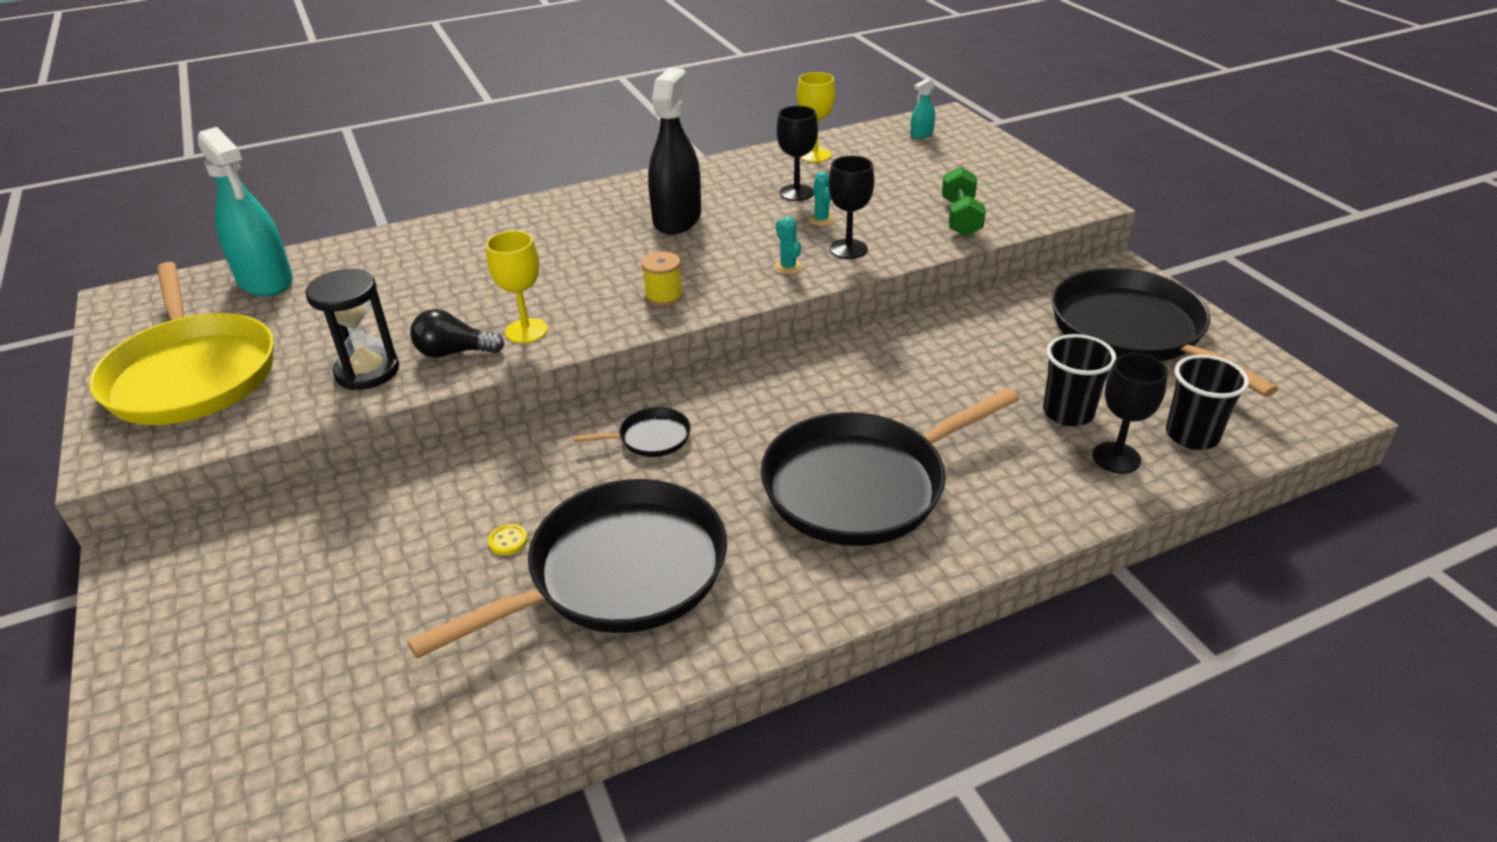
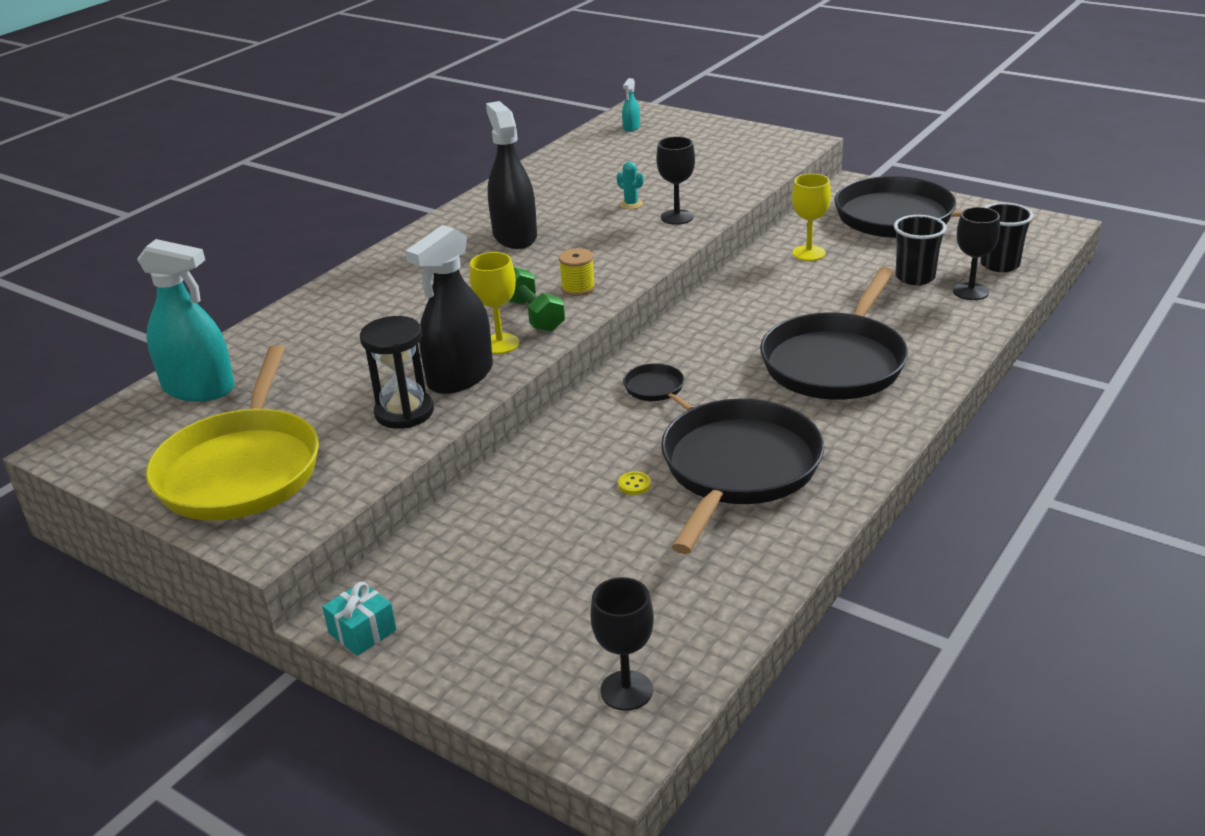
camera: 30 degrees left, 5 degrees down
yellow pan [89,262,274,425] -> yellow pan turned 60 degrees clockwise [146,345,319,521]
black light bulb [410,309,505,358] -> black spray bottle [406,225,493,394]
black pan [573,407,691,457] -> black pan turned 75 degrees counterclockwise [623,364,694,410]
turquoise cactus [774,217,803,274] -> none
black goblet [777,106,818,201] -> black goblet moved to [590,577,654,711]
yellow goblet [797,72,835,162] -> yellow goblet moved to [792,174,831,261]
green dumbbell [942,166,986,236] -> green dumbbell moved to [508,267,565,332]
none -> turquoise gift [322,582,397,656]

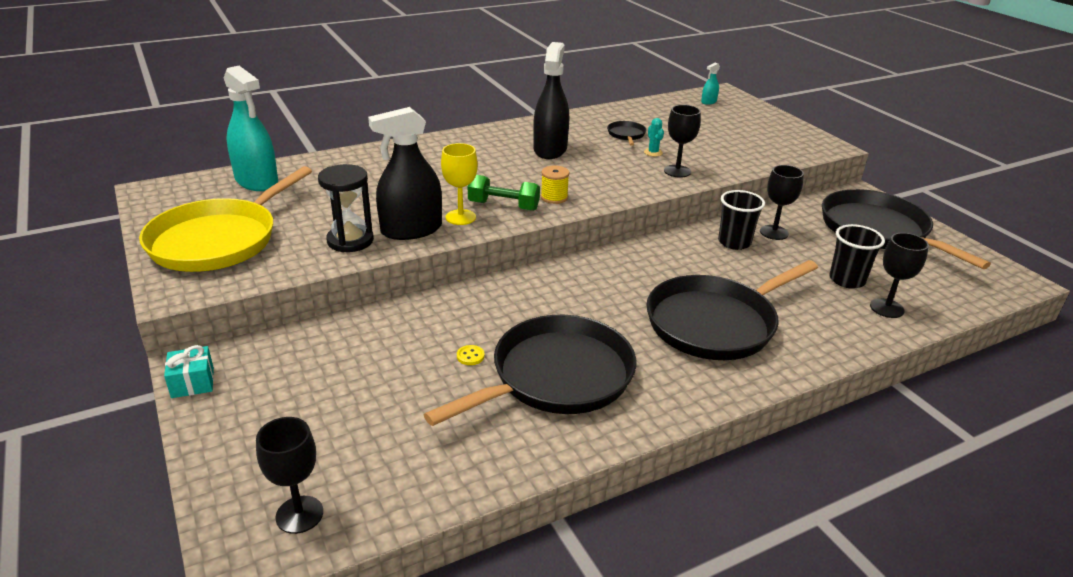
camera: 25 degrees right, 0 degrees up
green dumbbell [508,267,565,332] -> green dumbbell turned 75 degrees counterclockwise [468,175,540,211]
black pan [623,364,694,410] -> black pan moved to [607,121,646,146]
yellow goblet [792,174,831,261] -> black goblet [760,165,804,240]
black cup [980,202,1033,272] -> black cup moved to [718,190,765,250]

